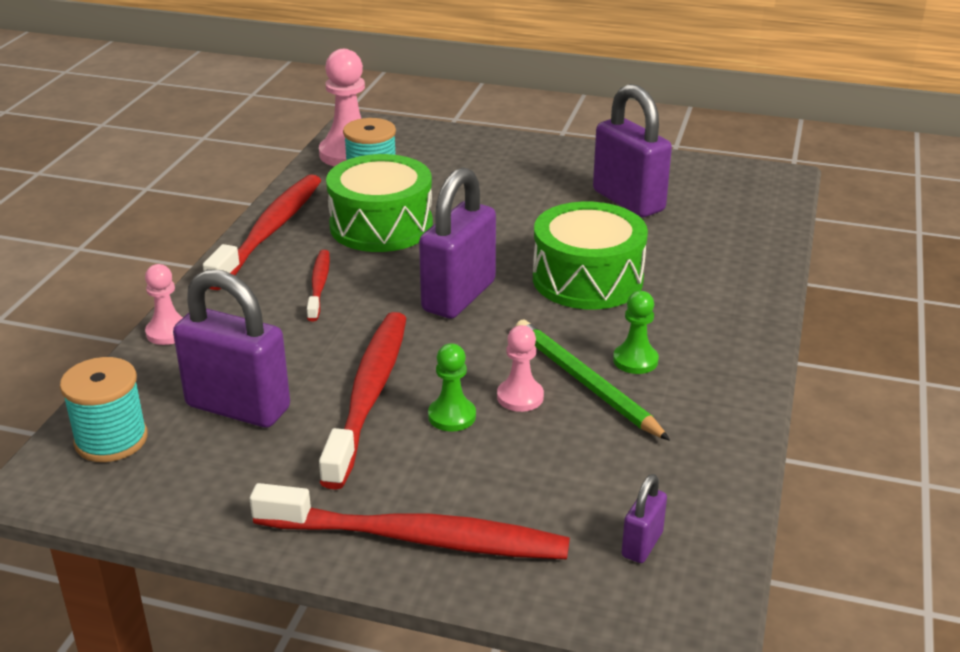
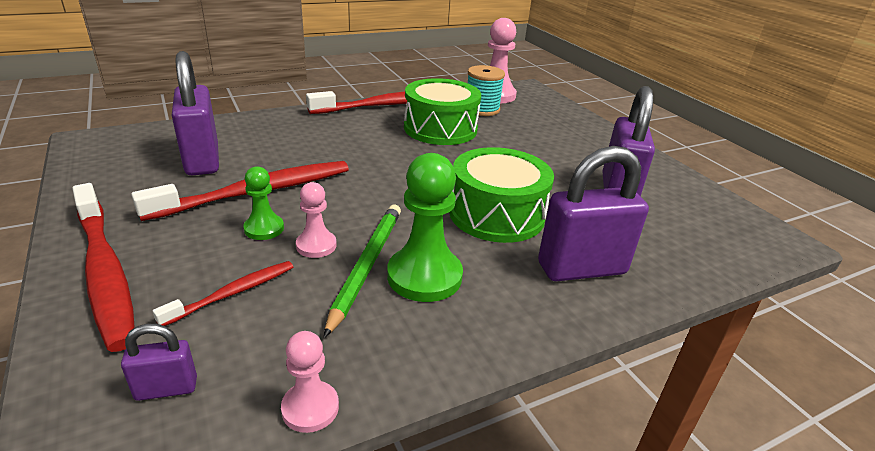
camera: 45 degrees right, 0 degrees up
turquoise spool [60,357,148,462] -> none
pink pawn [145,264,183,345] -> pink pawn moved to [281,331,339,433]
red toothbrush [307,250,330,321] -> red toothbrush moved to [153,261,293,326]
purple padlock [419,167,496,319] -> purple padlock moved to [538,146,649,281]
green pawn [613,291,659,374] -> green pawn [387,153,463,302], size x1.79

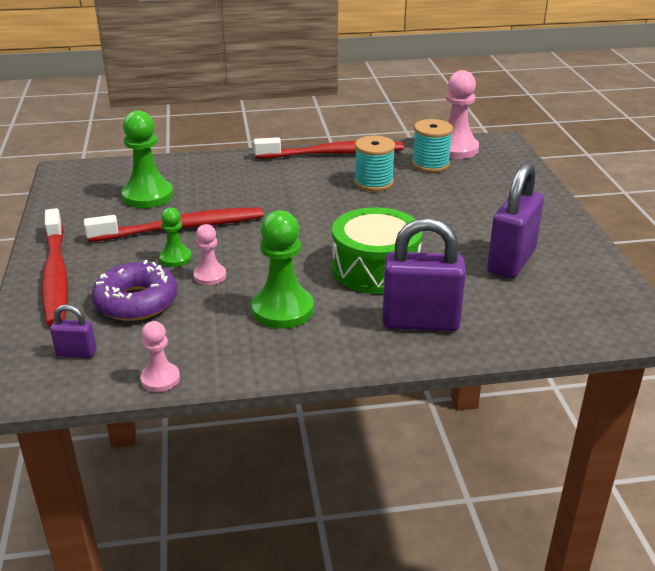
camera: 20 degrees right, 0 degrees up
red toothbrush [153,261,293,326] -> purple donut [92,260,178,321]
purple padlock [171,51,219,175] -> green pawn [122,111,173,208]
green pencil [324,204,401,338] -> none
green drum [404,78,481,145] -> turquoise spool [354,136,395,191]

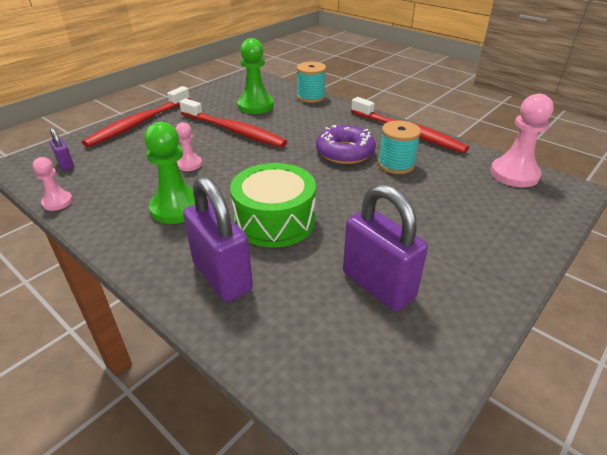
camera: 50 degrees right, 5 degrees up
purple donut [92,260,178,321] -> purple donut moved to [316,125,376,164]
green pawn [159,207,192,267] -> none
turquoise spool [412,119,453,173] -> turquoise spool moved to [297,62,326,103]
purple padlock [487,162,544,278] -> purple padlock turned 60 degrees clockwise [343,184,428,311]

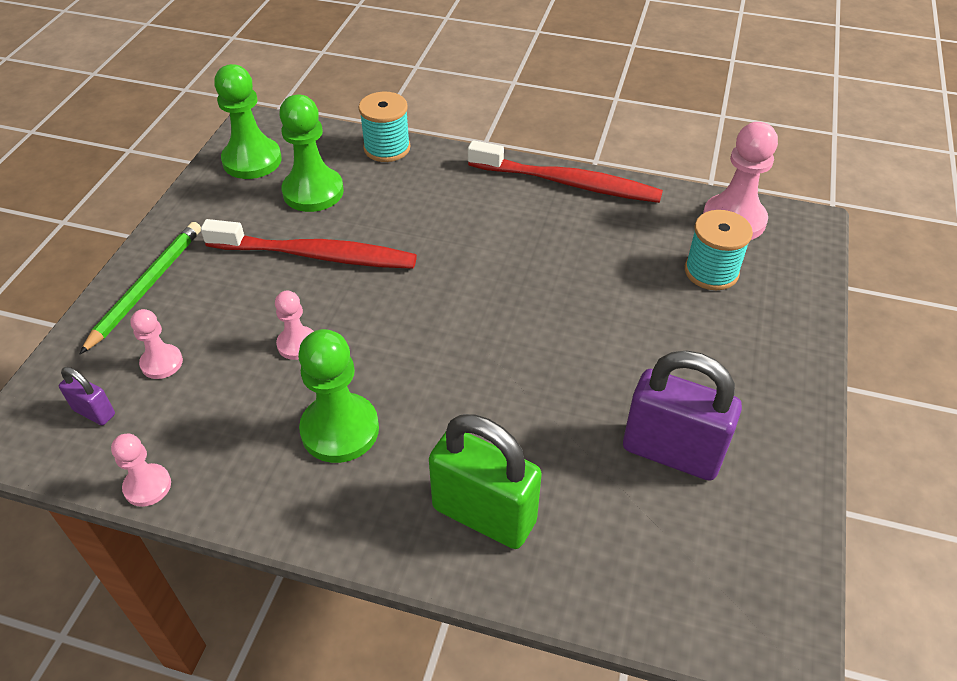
camera: 25 degrees left, 10 degrees up
red toothbrush [82,86,190,147] -> green pencil [80,222,201,354]
purple padlock [183,176,253,302] -> green padlock [429,414,542,549]
green drum [230,163,316,248] -> none
purple donut [316,125,376,164] -> none
turquoise spool [378,121,421,174] -> turquoise spool moved to [685,210,753,290]
none -> pink pawn [130,309,183,379]
none -> green pawn [214,64,282,179]

